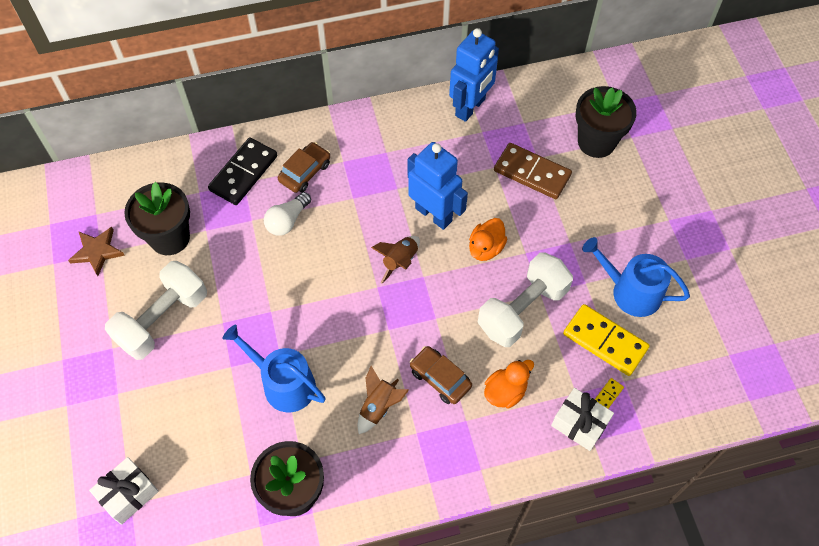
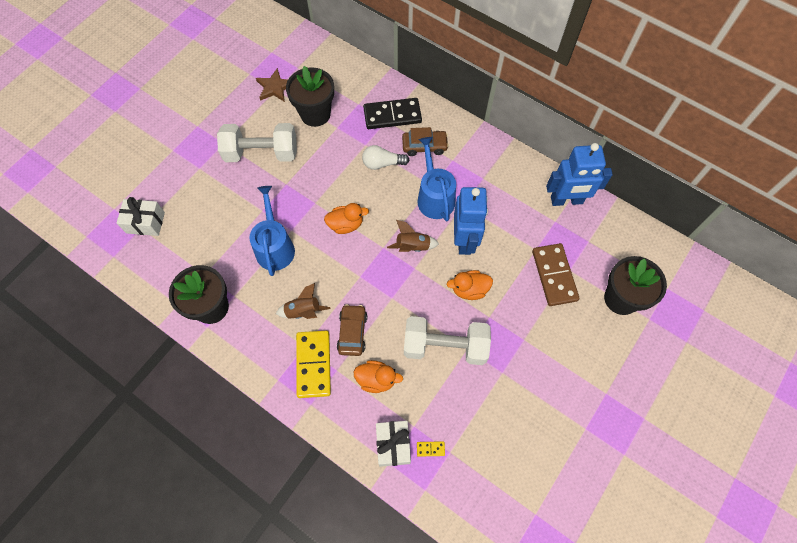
camera: 50 degrees right, 5 degrees up
yellow domino [563,304,650,376] -> yellow domino moved to [296,331,331,398]
blue watering can [582,237,690,317] -> blue watering can moved to [417,137,456,221]
none -> orange duck [324,203,369,234]

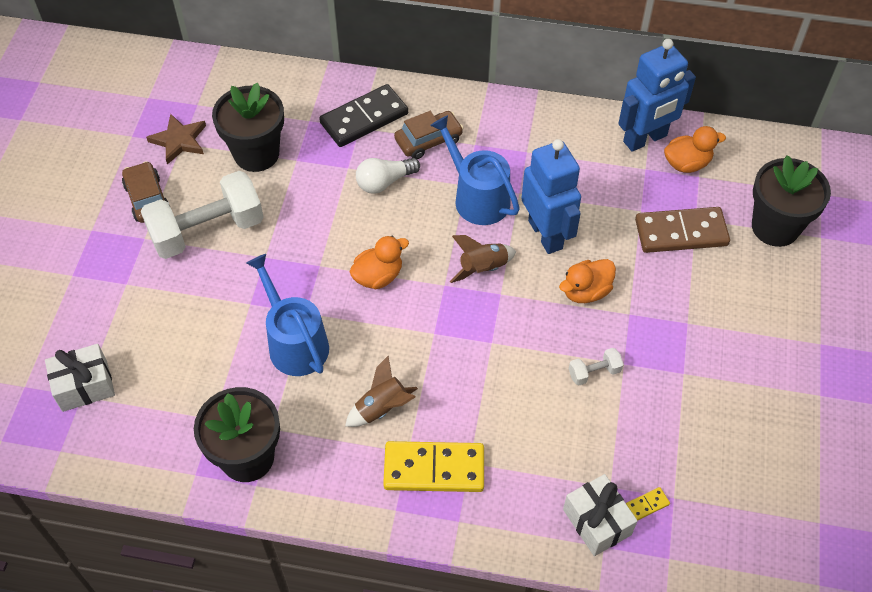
camera: 25 degrees left, 10 degrees down
yellow domino [296,331,331,398] -> yellow domino turned 60 degrees counterclockwise [383,441,484,492]
brown car [337,304,367,356] -> brown car moved to [122,161,170,223]
orange duck [353,360,403,393] -> orange duck moved to [664,126,726,173]
white dumbbell [404,316,491,365] -> white dumbbell [569,348,624,386], size x0.42
brown domino [532,243,579,306] -> brown domino turned 60 degrees counterclockwise [635,207,730,253]

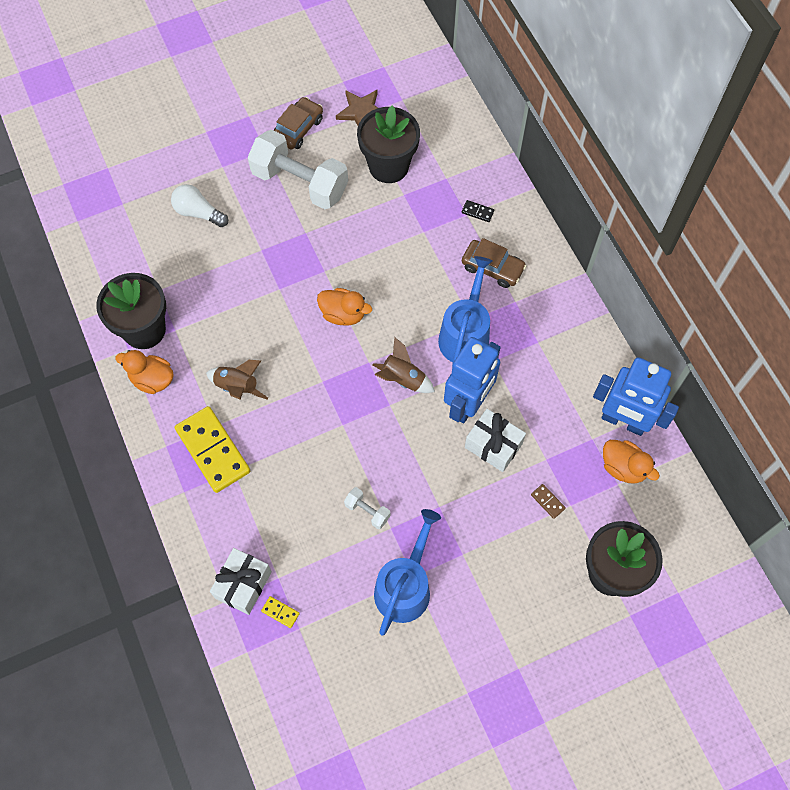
camera: 55 degrees right, 10 degrees up
white gift [45,344,115,412] -> white gift moved to [465,409,526,472]
blue watering can [246,254,329,376] -> blue watering can moved to [374,509,441,635]
black domino [319,84,408,147] -> black domino [462,200,494,222], size x0.40
white light bulb [356,158,420,194] -> white light bulb moved to [171,184,228,227]
orange duck [559,259,616,303] -> orange duck moved to [115,350,174,394]
brown domino [635,207,730,253] -> brown domino [531,484,566,519], size x0.40

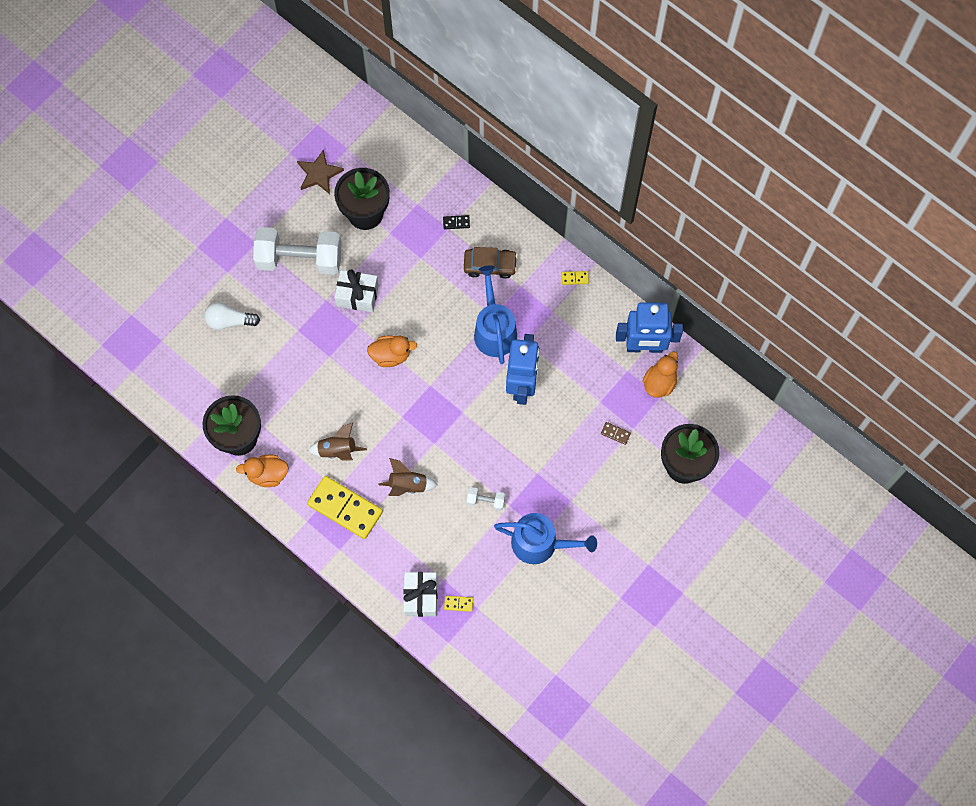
camera: 25 degrees left, 5 degrees up
brown car [274,97,323,149] -> none
brown rocket [372,337,435,393] -> brown rocket moved to [378,458,438,496]
blue watering can [374,509,441,635] -> blue watering can turned 105 degrees clockwise [494,513,597,564]
white gift [465,409,526,472] -> white gift moved to [334,269,379,312]
orange duck [603,440,660,484] -> orange duck turned 75 degrees counterclockwise [642,351,678,398]
none -> yellow domino [561,271,589,285]

